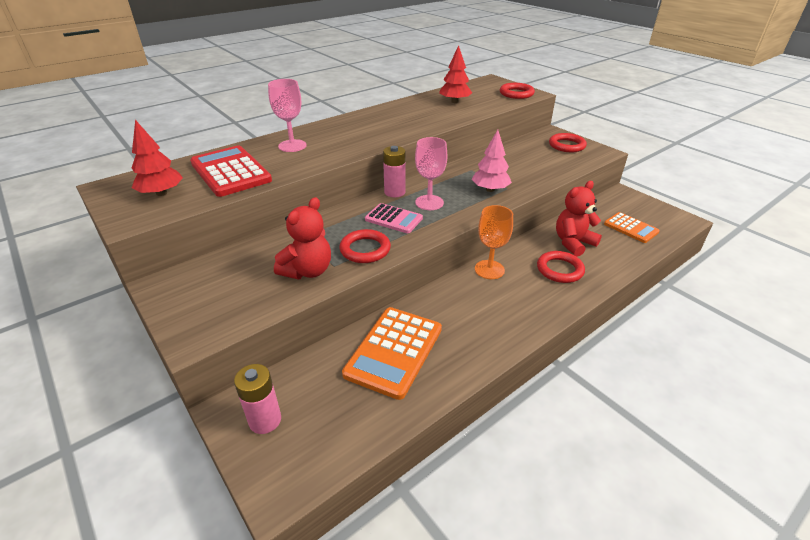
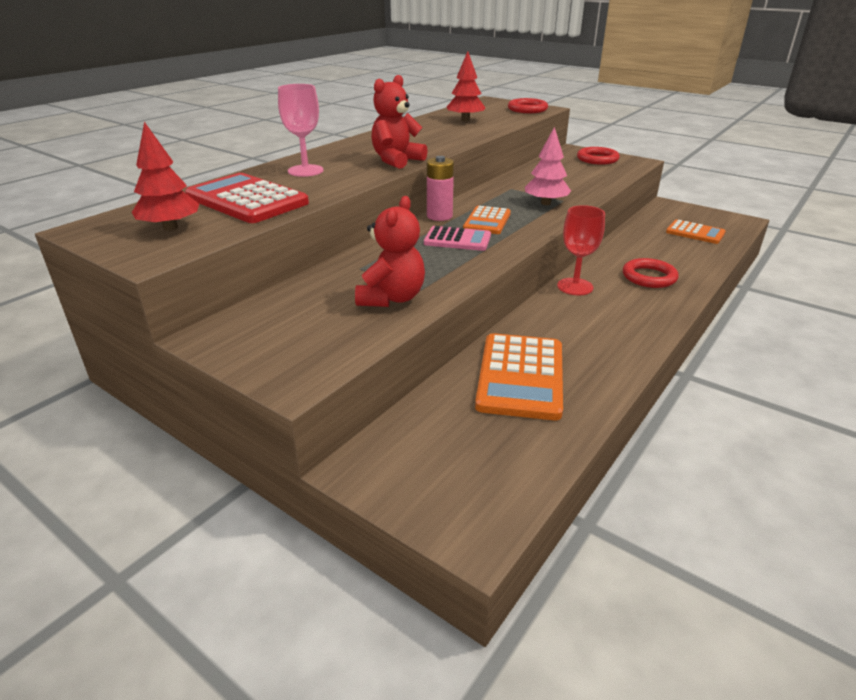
camera: 15 degrees left, 5 degrees down
pink battery [234,364,281,434] -> none
red ring [340,229,391,263] -> none
pink goblet [415,137,447,210] -> orange calculator [463,206,511,234]
orange goblet [475,205,513,279] -> red goblet [557,205,605,295]
red teddy bear [556,181,602,257] -> red teddy bear moved to [371,75,428,169]

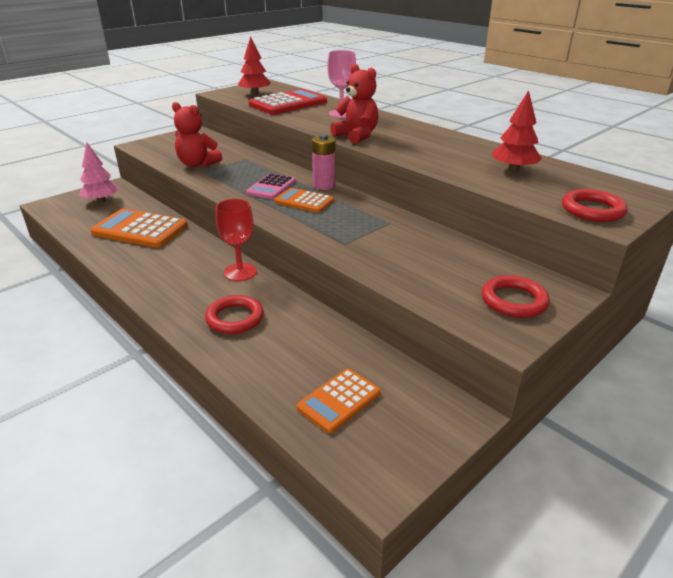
camera: 100 degrees right, 0 degrees up
pink tree [525,127,571,205] -> pink tree moved to [79,142,119,203]

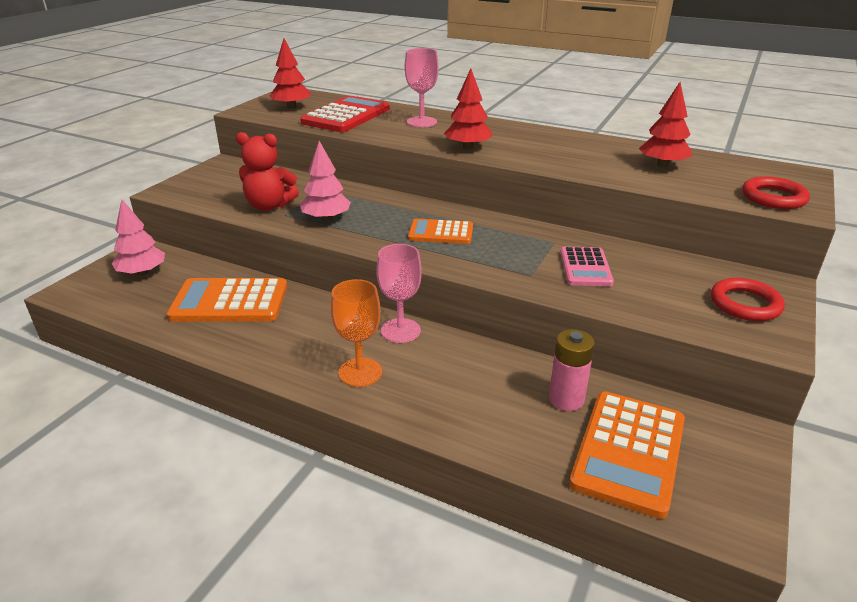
camera: 20 degrees left, 0 degrees up
red ring [205,295,264,334] -> none
red goblet [215,199,257,281] -> pink goblet [376,244,422,343]
pink calculator [246,173,296,199] -> pink calculator moved to [560,246,614,286]
orange calculator [297,369,381,433] -> orange calculator [569,391,685,519], size x1.66
pink battery [312,134,335,190] -> pink battery moved to [549,329,595,411]
red teddy bear [330,64,379,144] -> red tree [444,68,492,150]
none -> pink tree [300,141,351,222]
none -> orange goblet [331,279,382,387]

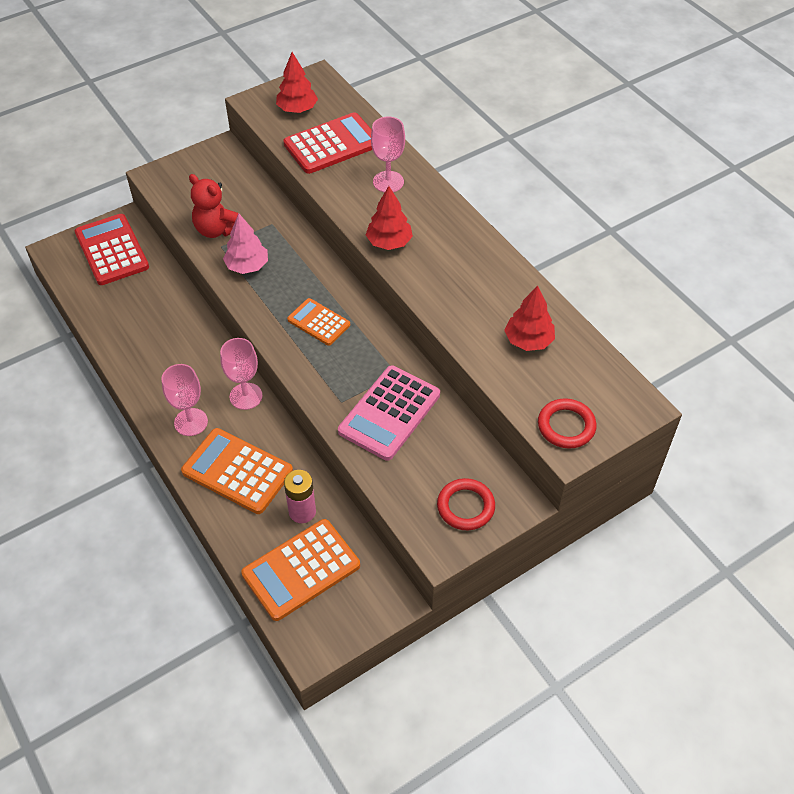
camera: 30 degrees right, 20 degrees up
pink tree [112,200,165,276] -> red calculator [75,214,149,285]
orange calculator [167,278,287,322] -> orange calculator moved to [181,428,293,514]
orange goblet [331,279,382,387] -> pink goblet [161,364,208,436]
pink calculator [560,246,614,286] -> pink calculator [338,365,440,461], size x1.66

